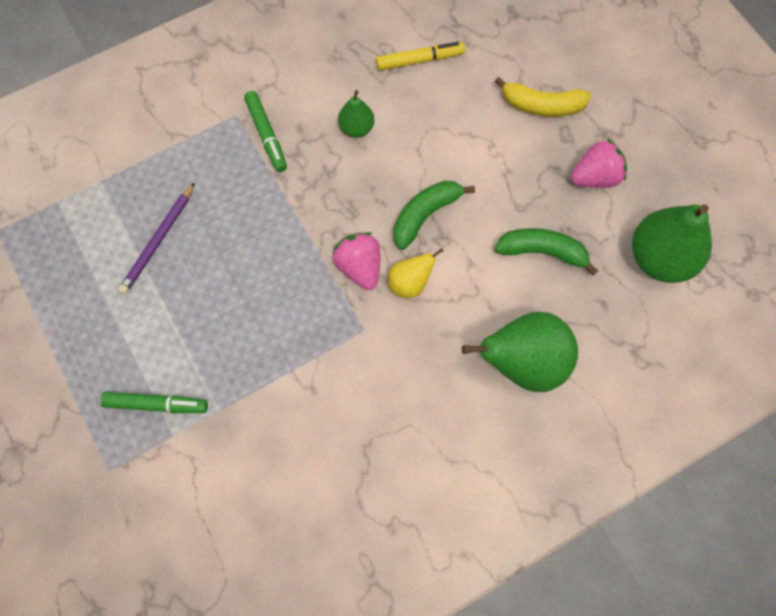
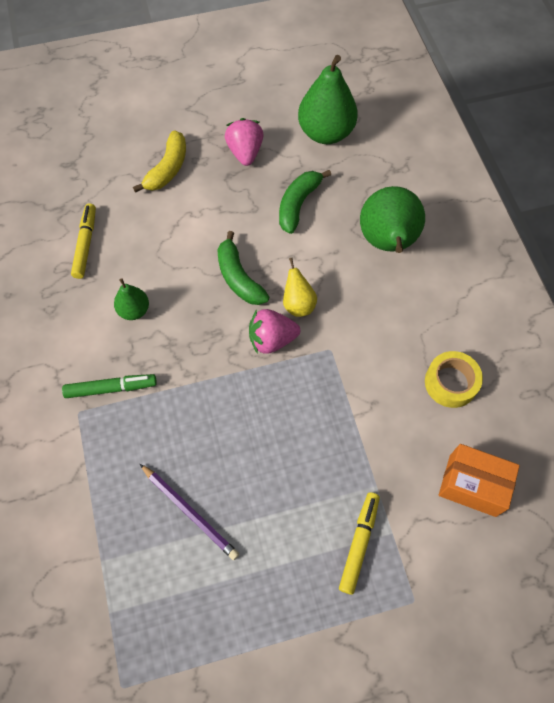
camera: 75 degrees left, 5 degrees down
green marker [101,392,208,413] -> yellow marker [339,492,380,595]
none -> yellow tape [425,351,483,408]
none -> orange box [439,444,520,517]

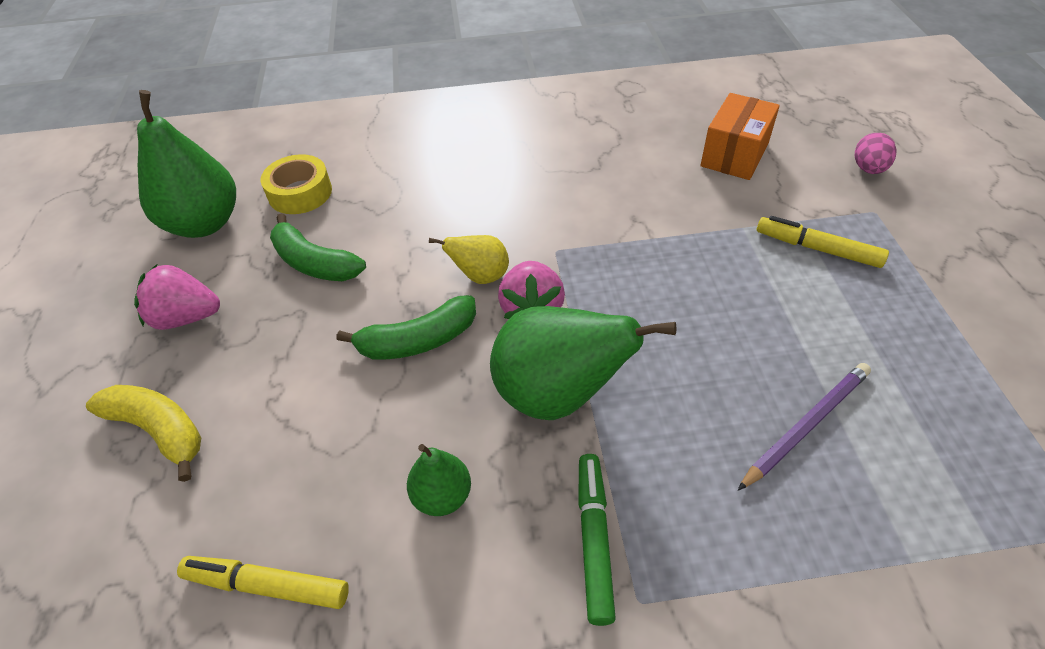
camera: 80 degrees left, 15 degrees down
green pear [360,186,425,253] -> green pear moved to [490,306,676,420]
yellow tape [425,351,483,408] -> yellow tape moved to [261,154,332,214]
none -> pink egg [855,133,897,174]

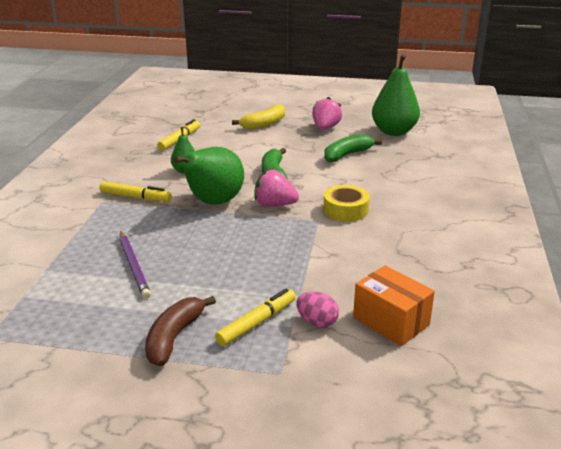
camera: 105 degrees right, 20 degrees down
yellow tape [261,154,332,214] -> yellow tape moved to [323,185,370,222]
yellow pear [429,235,509,284] -> none
green marker [578,454,616,626] -> yellow marker [99,181,171,202]
pink egg [855,133,897,174] -> pink egg moved to [296,292,339,327]
none -> brown banana [145,296,216,366]

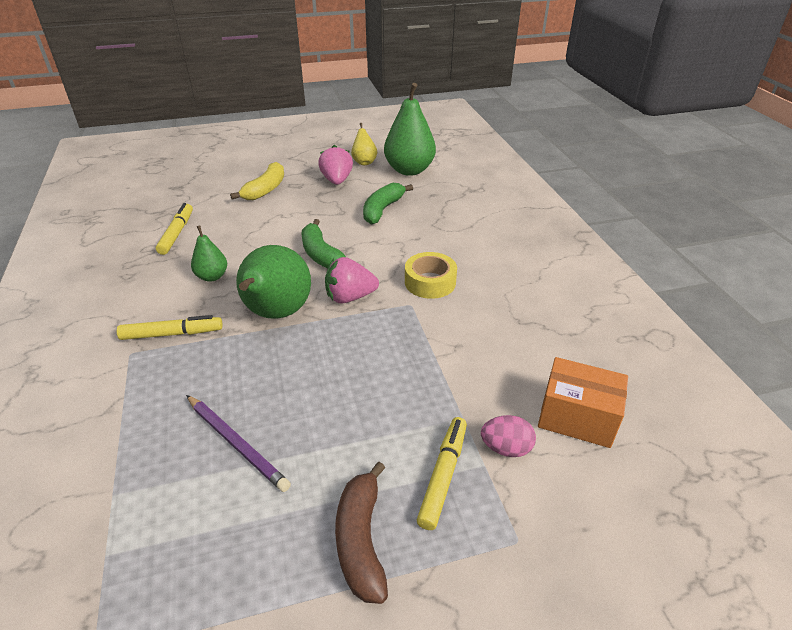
camera: 25 degrees left, 10 degrees up
none -> yellow pear [351,123,377,165]

